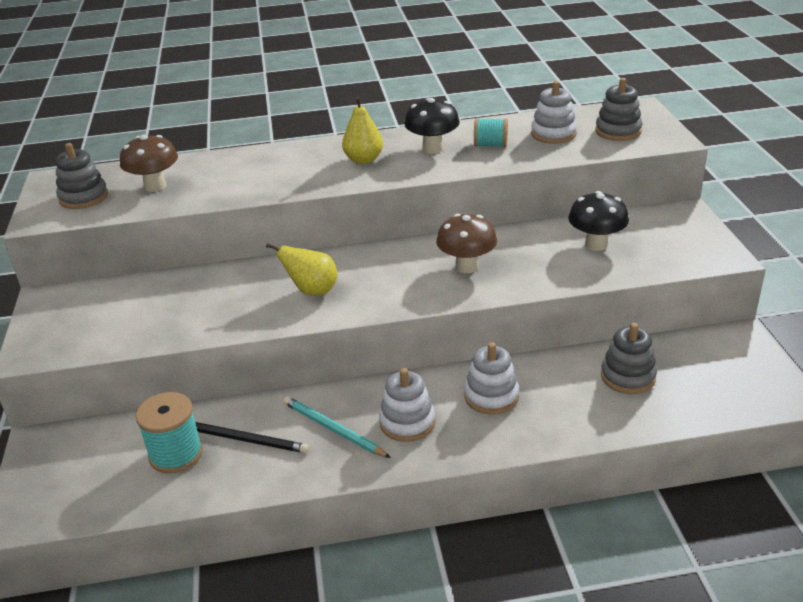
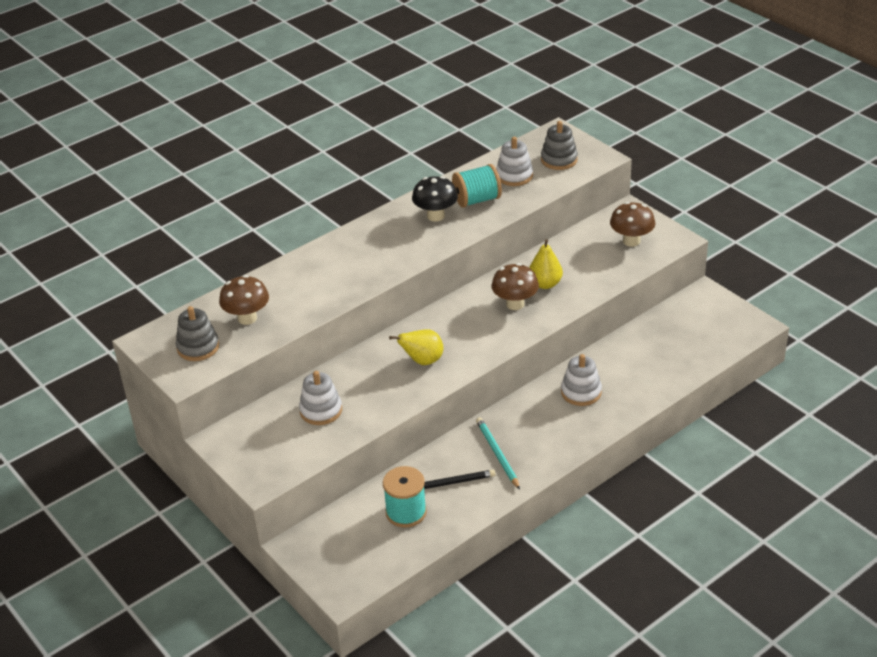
camera: 30 degrees left, 5 degrees up
turquoise pencil [283,396,391,458] -> turquoise pencil turned 60 degrees clockwise [476,417,520,489]
yellow pear [342,96,383,164] -> yellow pear moved to [529,239,563,289]
white stacking toy [379,368,435,442] -> white stacking toy moved to [299,371,342,425]
turquoise spool [474,118,508,147] -> turquoise spool [452,164,502,208], size x1.52
black mushroom [568,191,629,251] -> none
grey stacking toy [601,323,657,394] -> none
none -> brown mushroom [610,202,655,247]

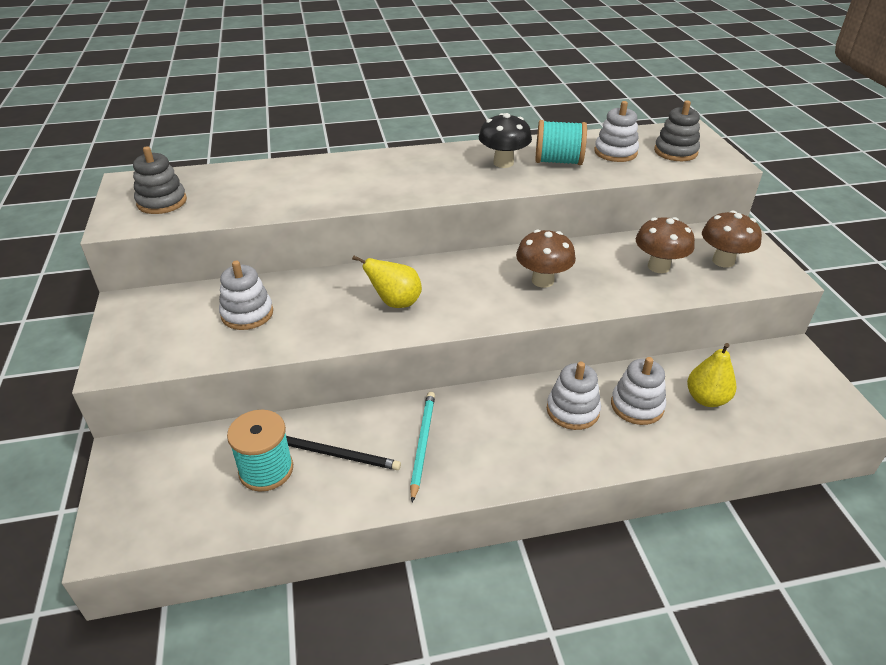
camera: 25 degrees right, 0 degrees up
brown mushroom [219,275,269,325] -> brown mushroom moved to [636,217,695,273]
yellow pear [529,239,563,289] -> yellow pear moved to [687,343,736,407]
none -> white stacking toy [611,357,666,425]

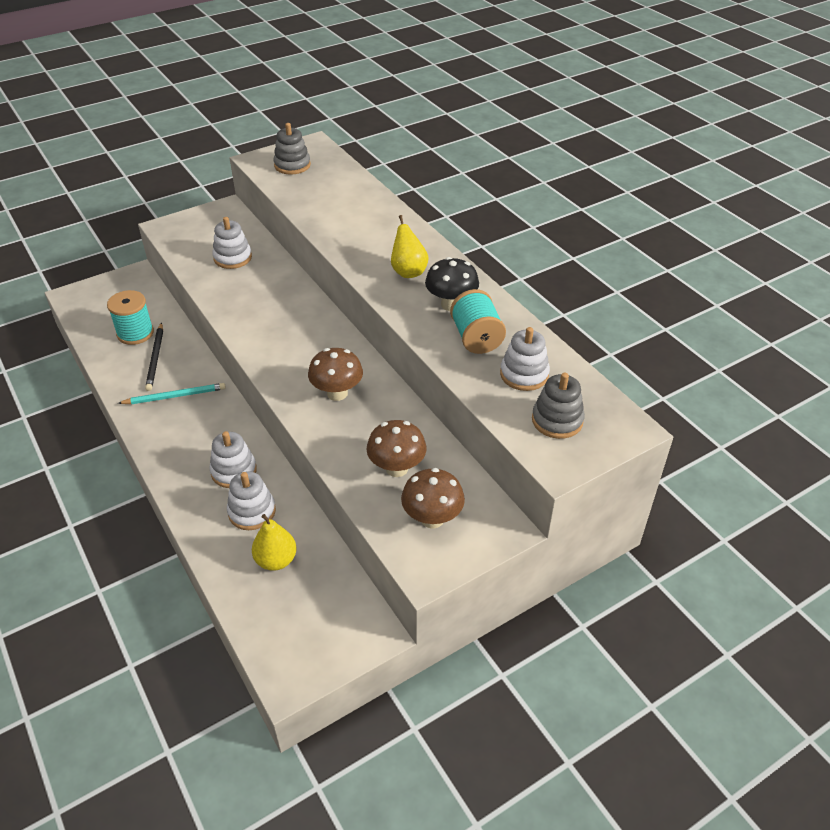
camera: 70 degrees right, 5 degrees up
yellow pear [352,255,422,308] -> yellow pear moved to [391,215,429,278]

